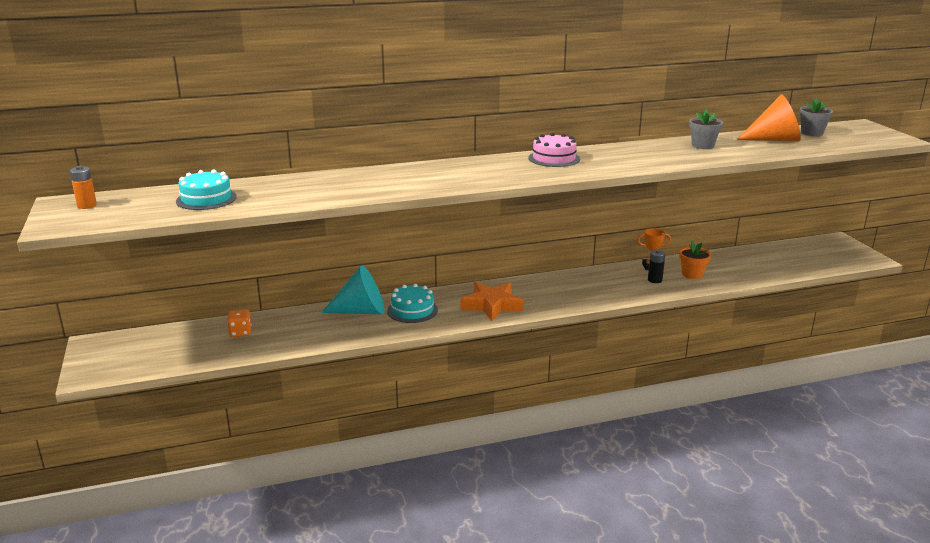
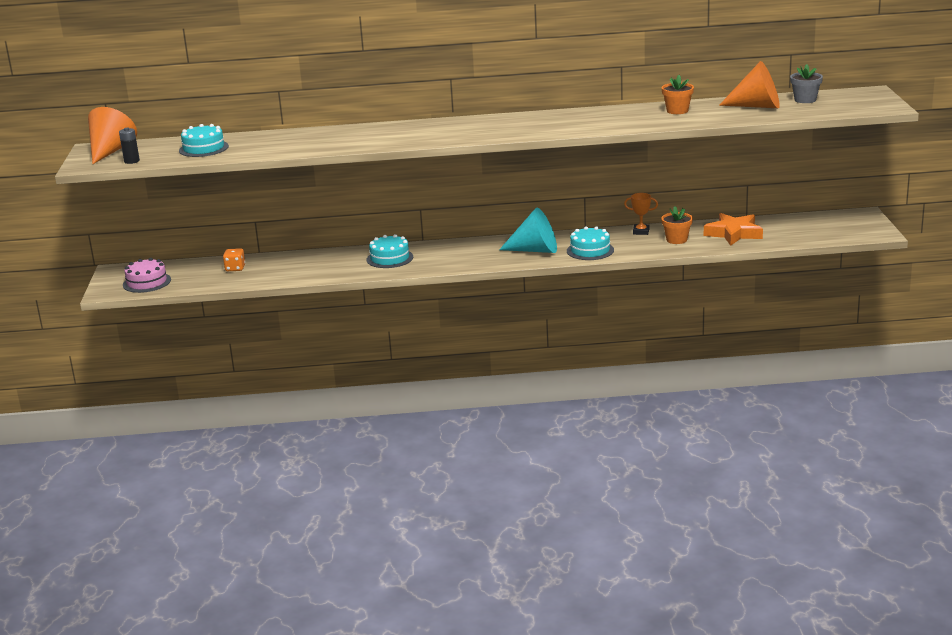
camera: 15 degrees right, 0 degrees up
orange battery [70,166,97,209] -> orange cone [88,107,137,164]
turquoise cone [321,266,385,314] -> turquoise cone moved to [499,207,557,253]
orange star [461,282,524,321] -> orange star moved to [704,213,763,246]
pink cake [528,133,580,167] -> pink cake moved to [123,258,171,293]
black battery [648,250,665,283] -> black battery moved to [119,128,140,164]
grey flower pot [689,109,723,149] -> orange flower pot [662,75,694,114]
none -> turquoise cake [567,226,614,260]

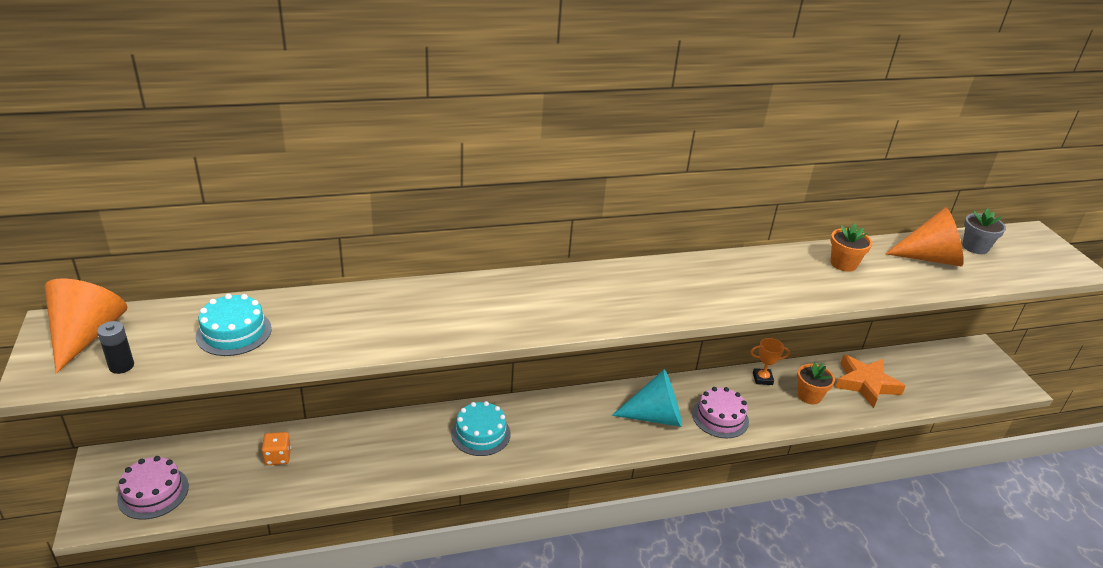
camera: 15 degrees left, 10 degrees up
turquoise cake [567,226,614,260] -> pink cake [692,387,749,438]

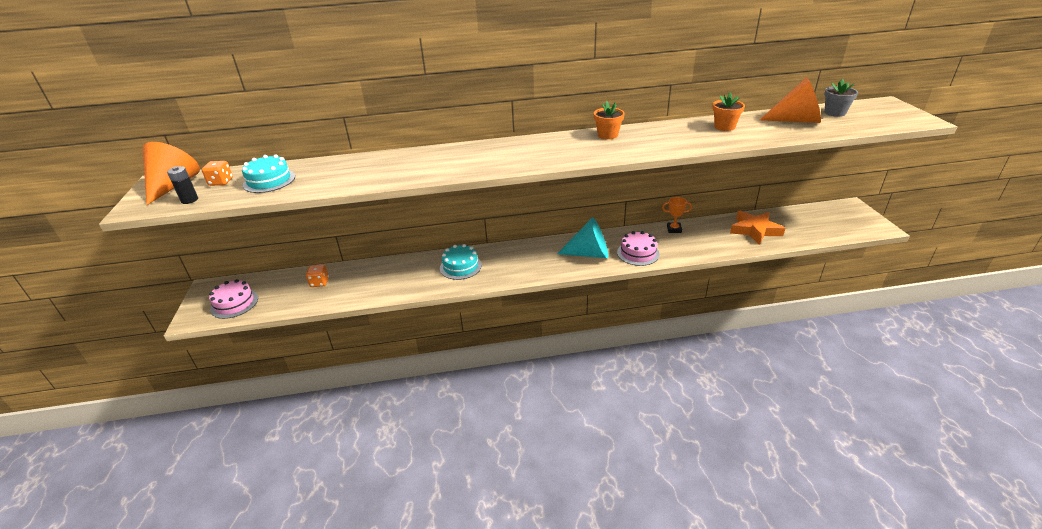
camera: 10 degrees right, 0 degrees up
orange flower pot [797,362,835,405] -> orange flower pot moved to [594,101,625,139]
none -> orange dice [202,161,233,186]

